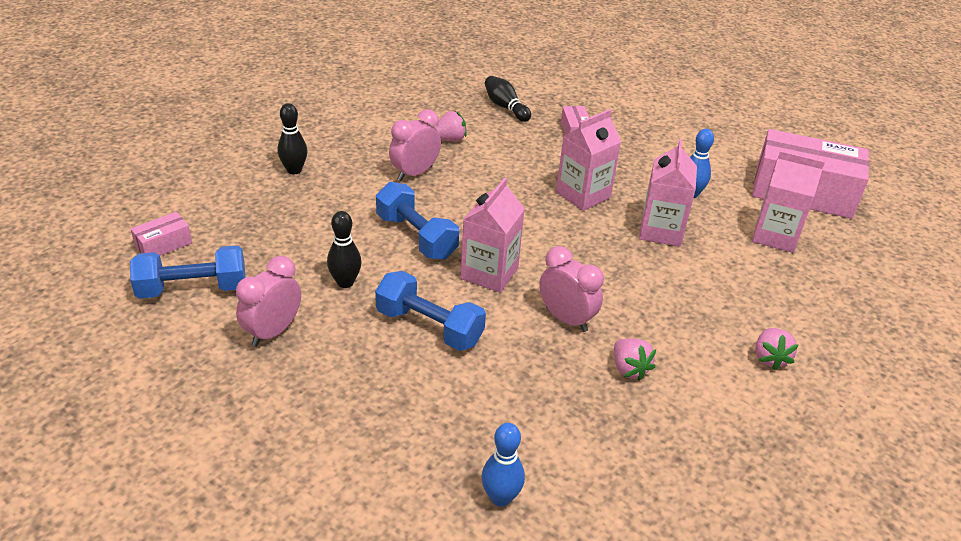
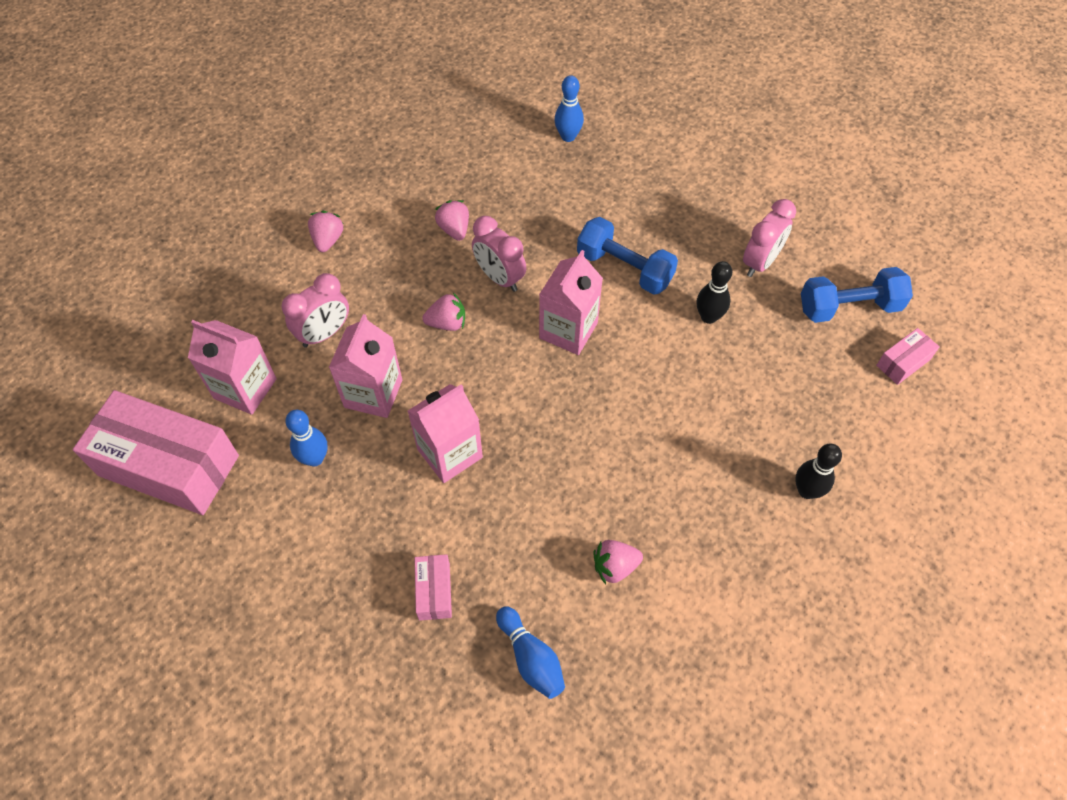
camera: 175 degrees left, 20 degrees up
blue dumbbell [376,182,459,260] -> none
pink clock [389,109,441,181] -> pink clock moved to [282,273,349,348]
black bowling pin [485,76,531,122] -> blue bowling pin [496,606,565,699]
none -> pink strawberry [422,293,465,331]

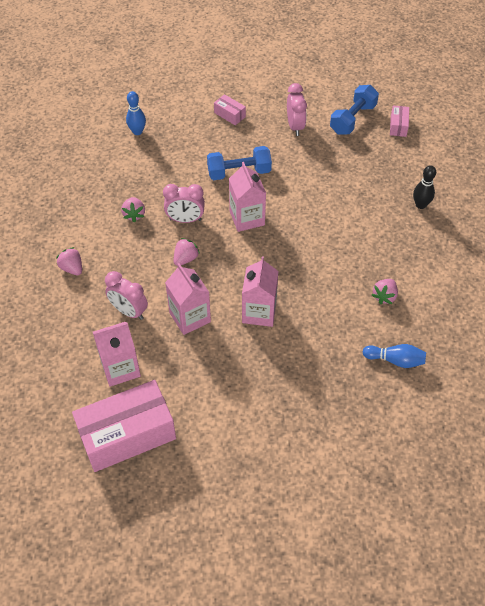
camera: 45 degrees left, 5 degrees down
pink clock [282,273,349,348] -> pink clock turned 120 degrees clockwise [105,271,148,320]
blue bowling pin [285,410,328,467] -> none
pink box [415,554,452,621] -> pink box moved to [214,94,246,125]
pink strawberry [435,200,469,241] -> pink strawberry turned 120 degrees counterclockwise [121,197,145,222]
black bowling pin [696,261,732,324] -> none

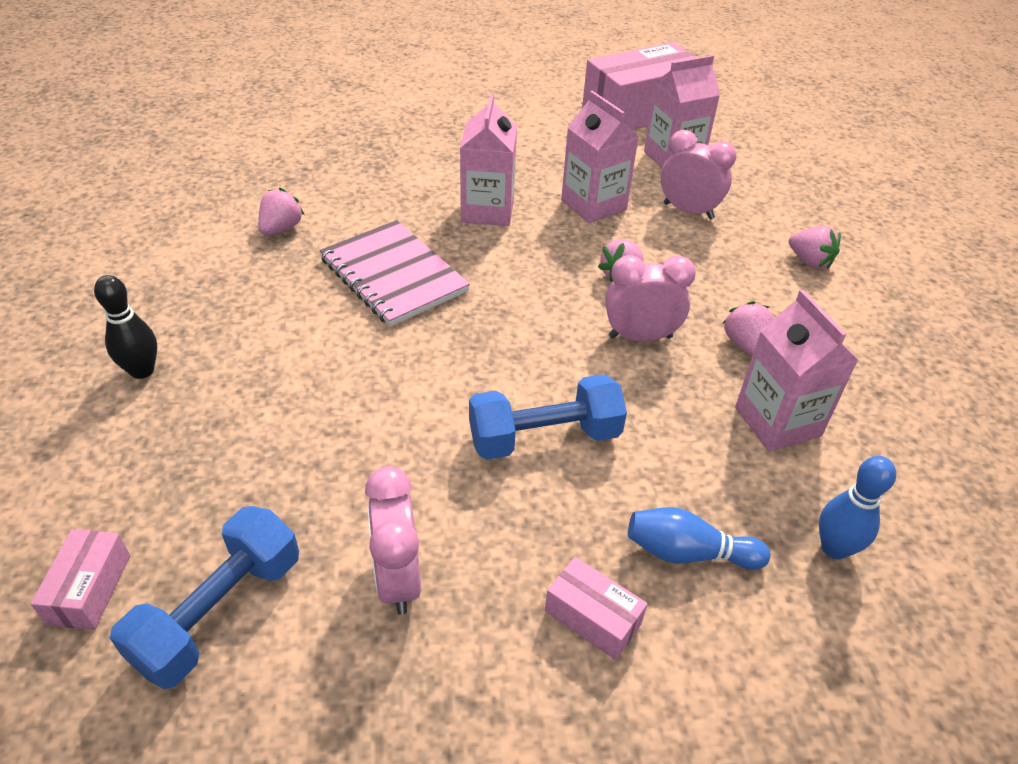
camera: 175 degrees right, 10 degrees down
pink carton [229,162,266,232] -> pink carton moved to [735,290,858,452]
blue bowling pin [362,344,426,368] -> blue bowling pin moved to [628,507,770,570]
none -> pink notebook [319,220,470,327]

